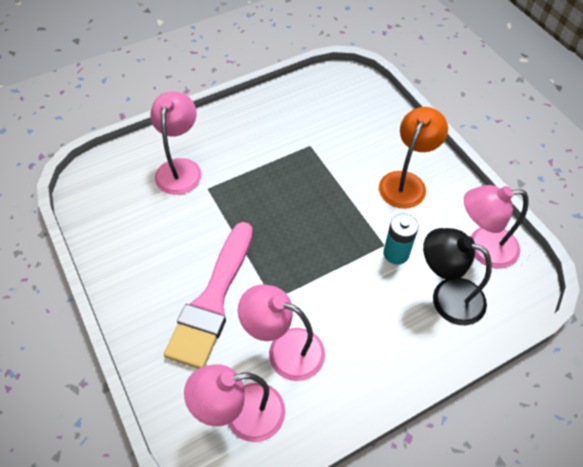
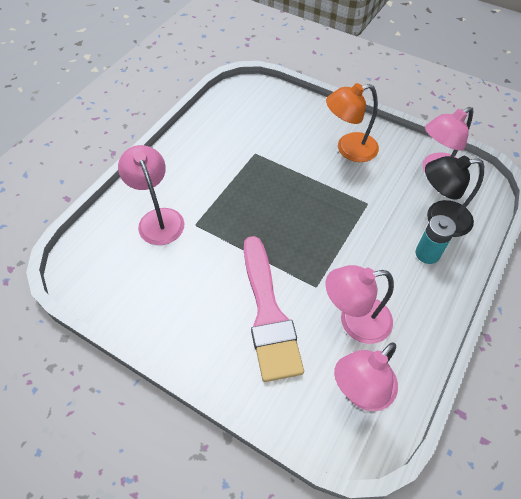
camera: 30 degrees left, 0 degrees up
orange lamp [379,107,448,209] -> orange lamp turned 105 degrees counterclockwise [326,83,379,162]
turquoise battery [383,214,419,265] -> turquoise battery moved to [416,215,456,264]

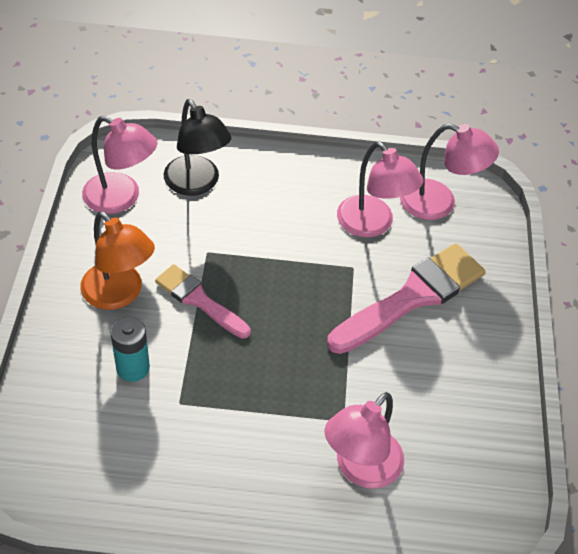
camera: 120 degrees left, 5 degrees down
turquoise battery [416,215,456,264] -> turquoise battery moved to [111,317,150,382]
none -> pink brush [155,264,251,339]

